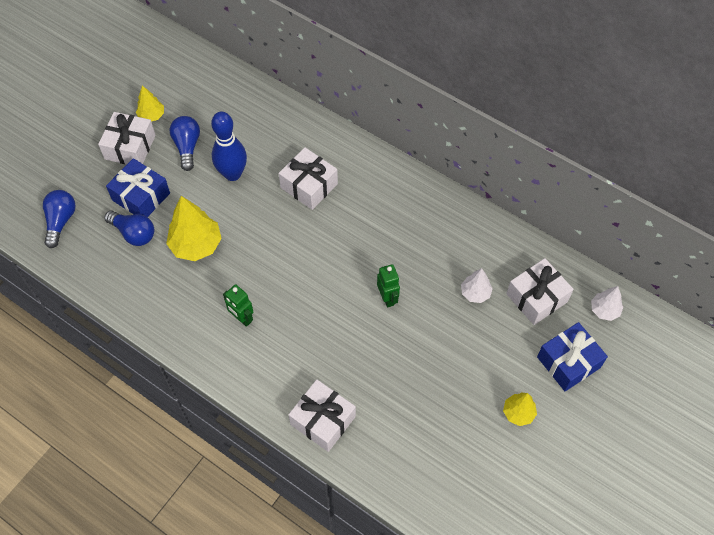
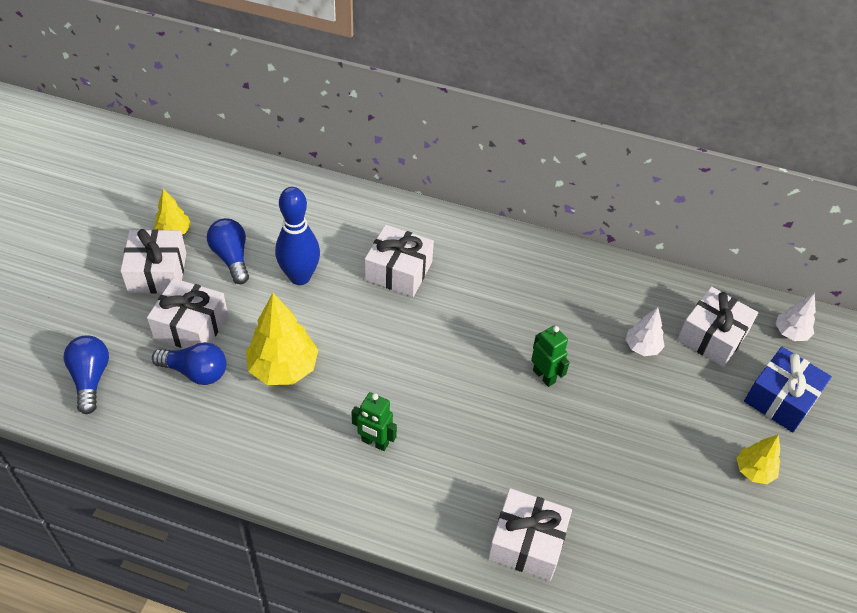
camera: 20 degrees left, 10 degrees down
blue gift [106,158,170,217] -> white gift [147,278,228,348]

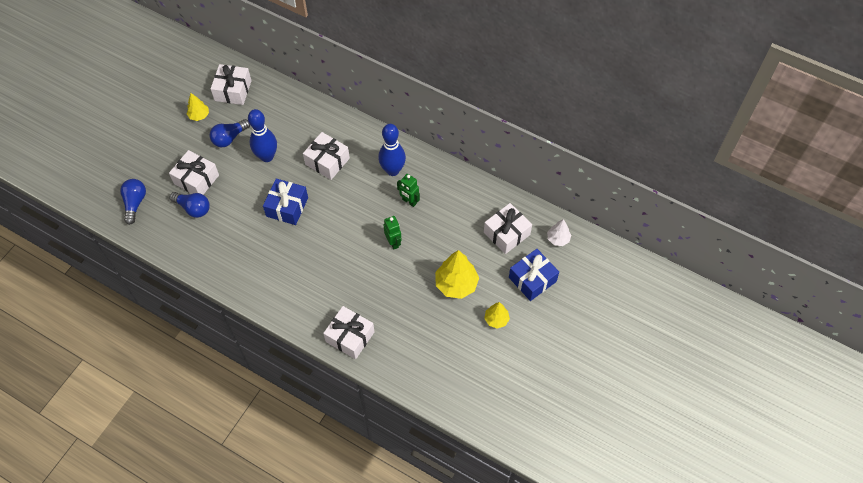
camera: 15 degrees right, 10 degrees up
white gift [120,229,186,293] -> white gift moved to [210,64,252,105]
blue light bulb [207,218,249,284] -> blue light bulb turned 120 degrees counterclockwise [209,119,250,147]
yellow tree [245,293,318,385] -> yellow tree moved to [435,250,479,299]
green robot [351,392,397,451] -> green robot moved to [397,174,420,207]
white tree [625,307,665,356] -> none
none -> blue gift [263,178,308,225]
none -> blue bowling pin [378,124,406,176]

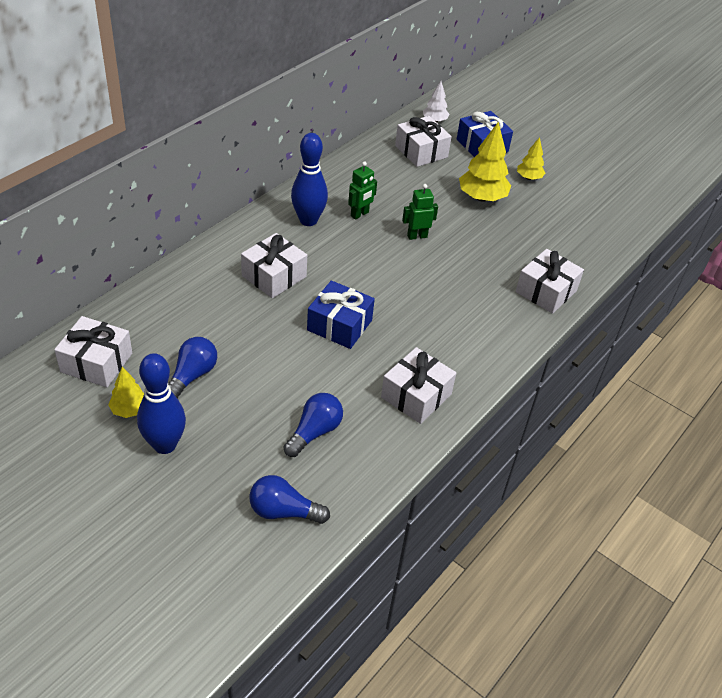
camera: 85 degrees left, 15 degrees down
white gift [169,150,219,195] -> white gift moved to [381,347,456,424]
blue light bulb [209,119,250,147] -> blue light bulb turned 120 degrees counterclockwise [168,337,217,399]
blue bowling pin [248,109,277,162] -> blue bowling pin moved to [137,353,186,454]

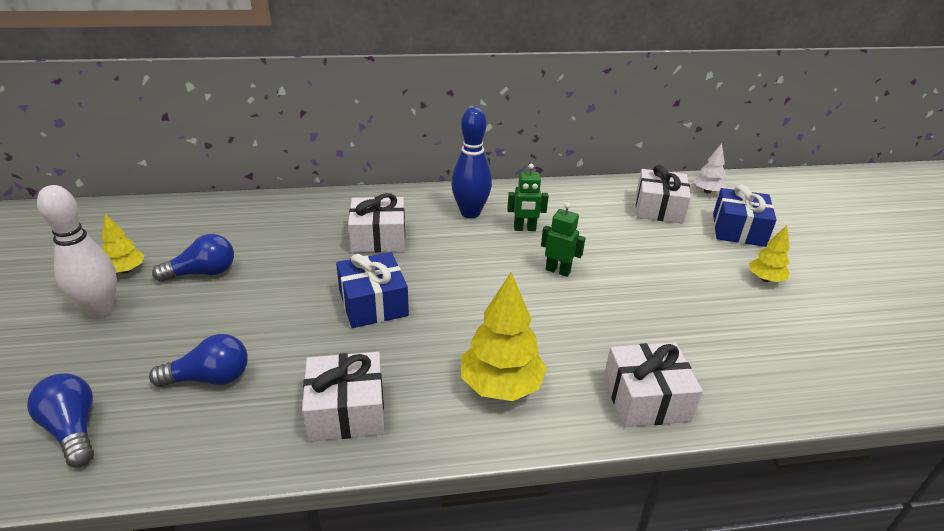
camera: 45 degrees right, 10 degrees down
white gift [54,316,132,387] -> none
blue bowling pin [137,353,186,454] -> white bowling pin [37,185,117,318]
yellow tree [459,122,511,202] -> yellow tree moved to [461,272,547,401]

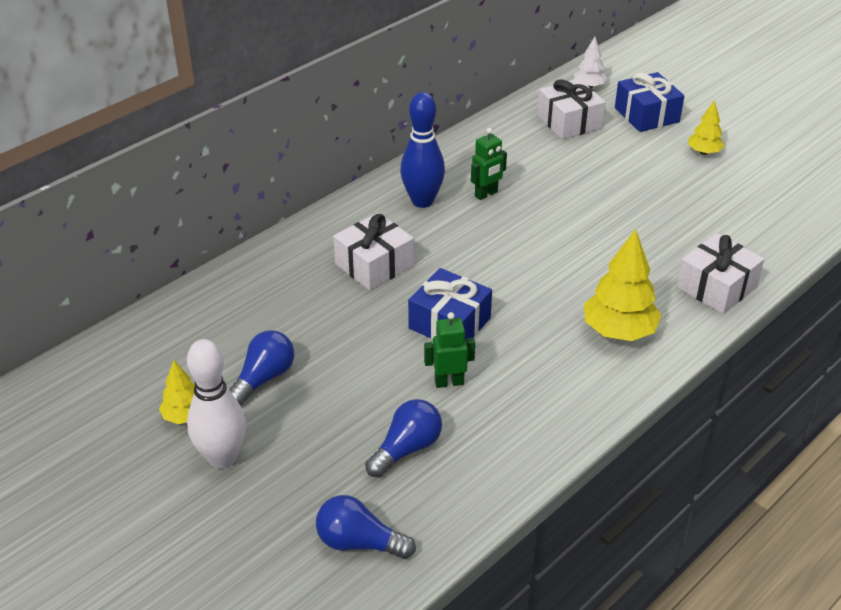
camera: 35 degrees left, 5 degrees up
white gift [302,352,384,442] -> none
green robot [541,203,585,277] -> green robot moved to [424,312,475,388]

